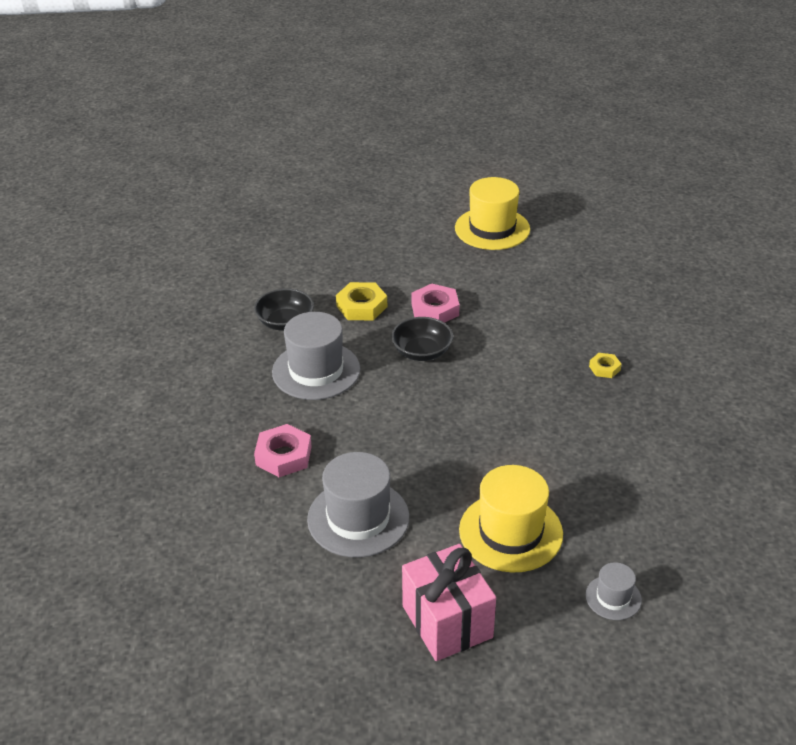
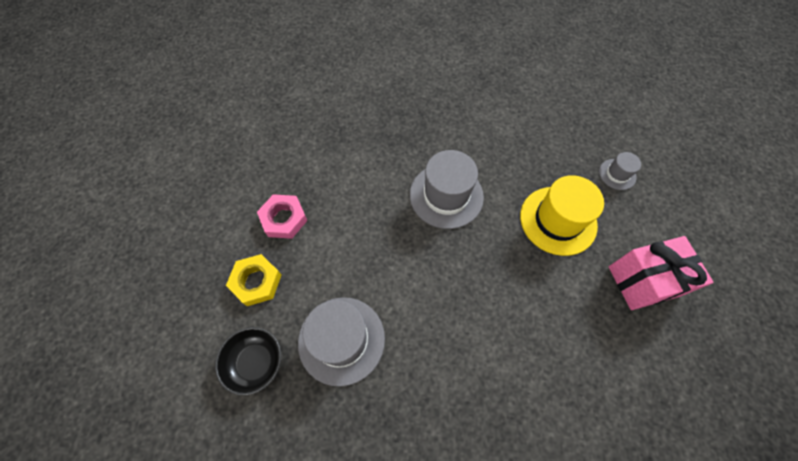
camera: 80 degrees left, 25 degrees up
pink nut [254,424,312,477] -> none
grey hat [307,452,409,557] -> grey hat moved to [410,150,484,229]
black bowl [391,317,453,361] -> none
yellow hat [455,177,530,250] -> none
yellow nut [589,353,622,378] -> none

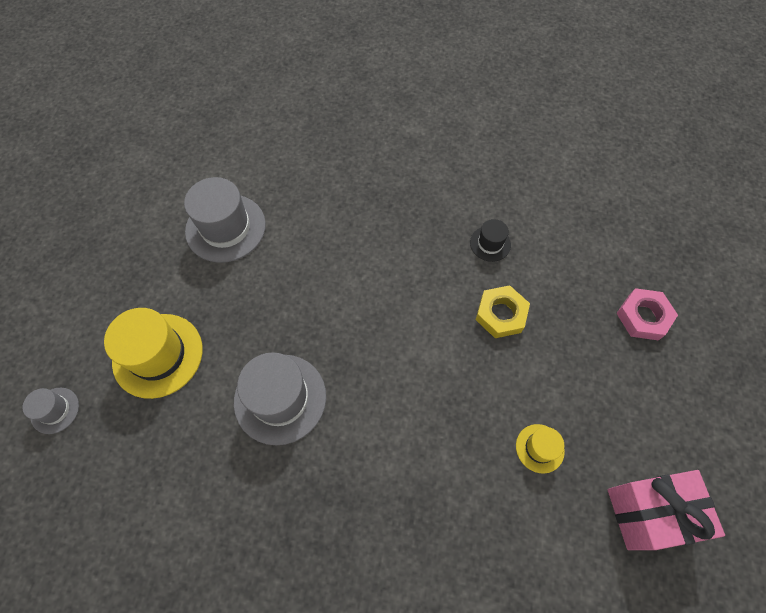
camera: 175 degrees left, 0 degrees up
black bowl [215,327,281,396] -> black hat [470,219,511,262]
pink nut [257,194,307,239] -> pink nut moved to [616,288,678,341]
grey hat [298,297,385,387] -> grey hat moved to [184,177,266,263]
pink gift [609,236,714,310] -> pink gift moved to [607,470,725,550]
none -> yellow hat [516,424,565,474]

